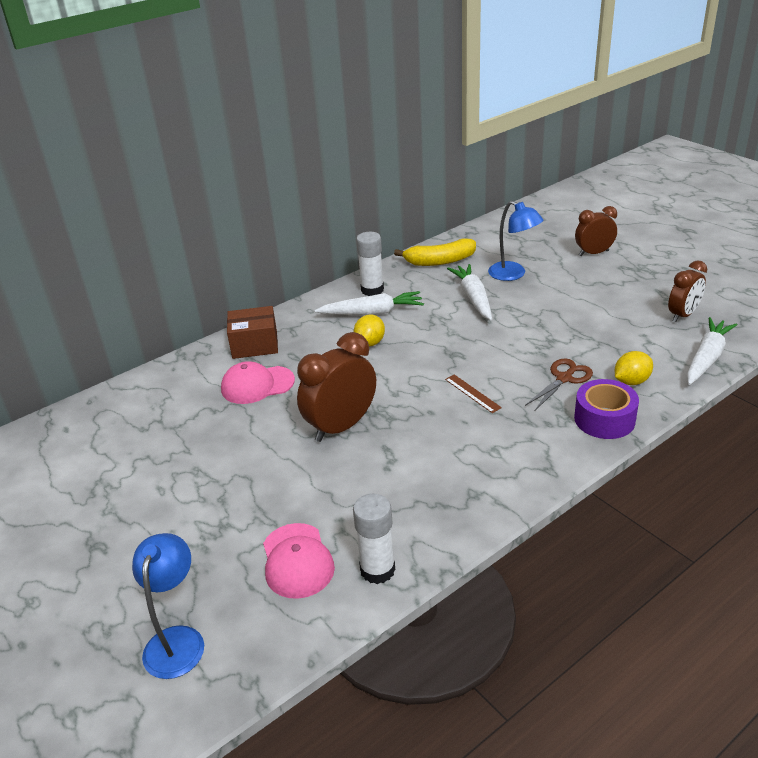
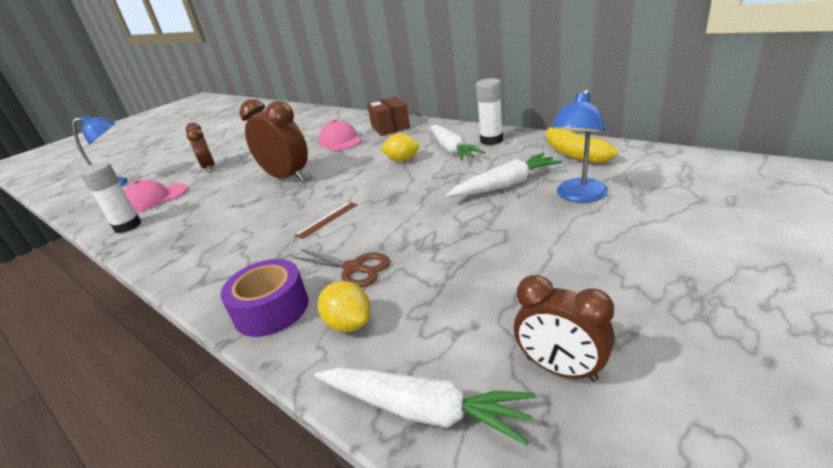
camera: 80 degrees right, 5 degrees down
brown clock [575,206,617,256] -> brown clock moved to [185,123,215,172]

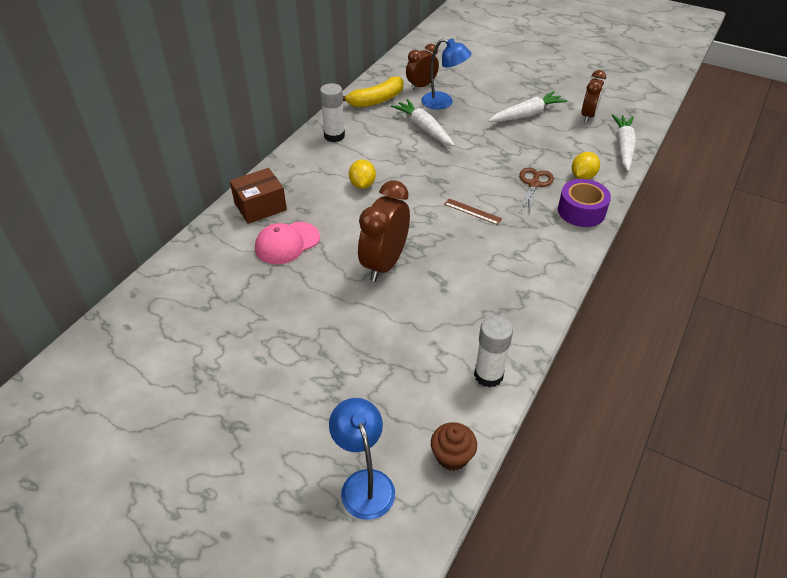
camera: 105 degrees left, 15 degrees up
pink cap [124,180,188,212] -> none
brown clock [185,123,215,172] -> brown clock moved to [406,44,439,90]
white carrot [430,125,485,161] -> white carrot moved to [489,91,567,122]
none -> brown cupcake [431,422,477,471]

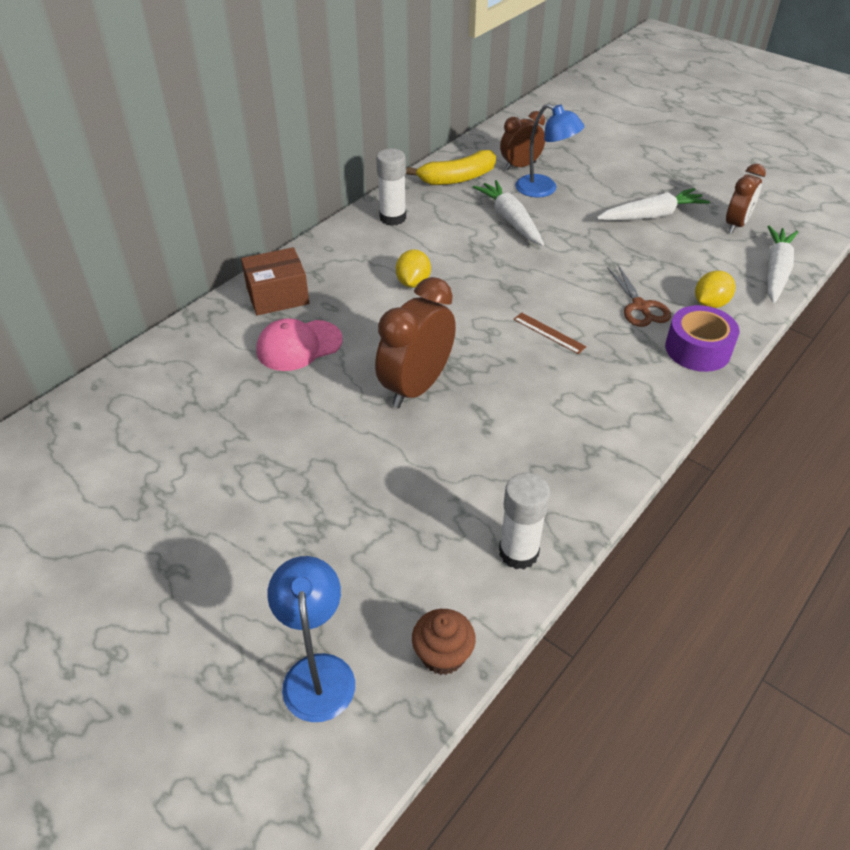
camera: 10 degrees right, 0 degrees up
brown scissors [519,168,554,216] -> brown scissors turned 135 degrees clockwise [607,265,671,327]

